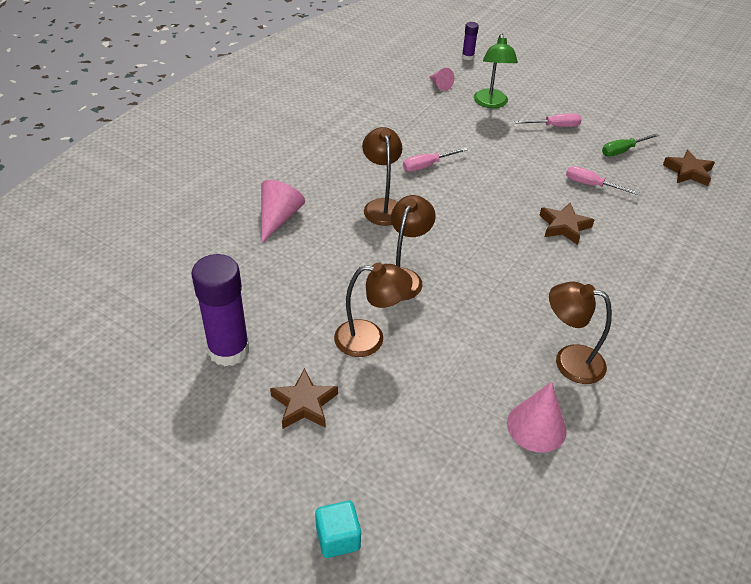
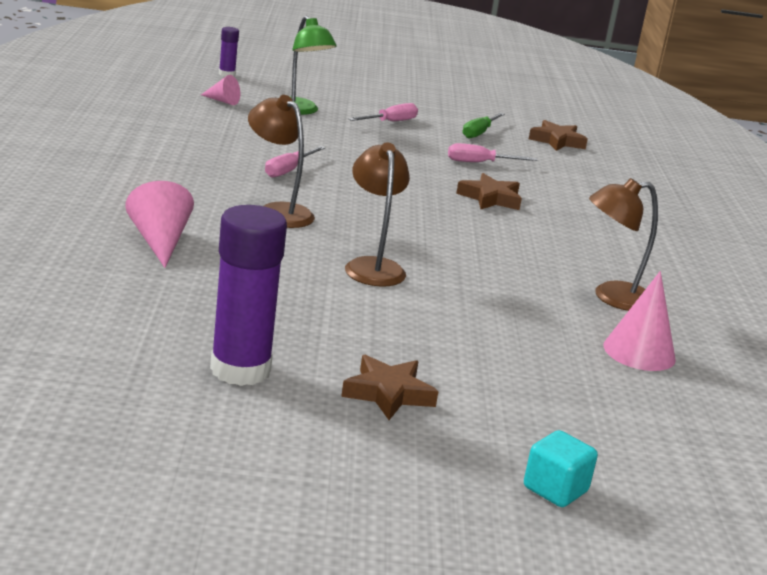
camera: 35 degrees left, 20 degrees down
brown lamp [334,262,413,357] -> none

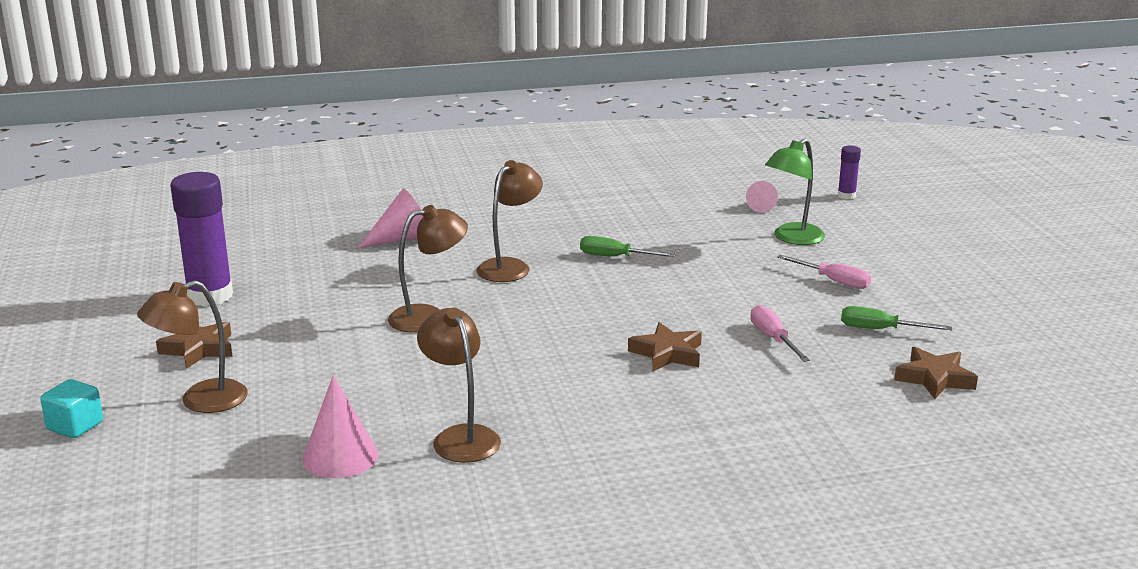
camera: 80 degrees right, 0 degrees up
pink screwdriver [265,146,326,178] -> green screwdriver [580,236,676,257]
none -> brown lamp [137,280,248,413]

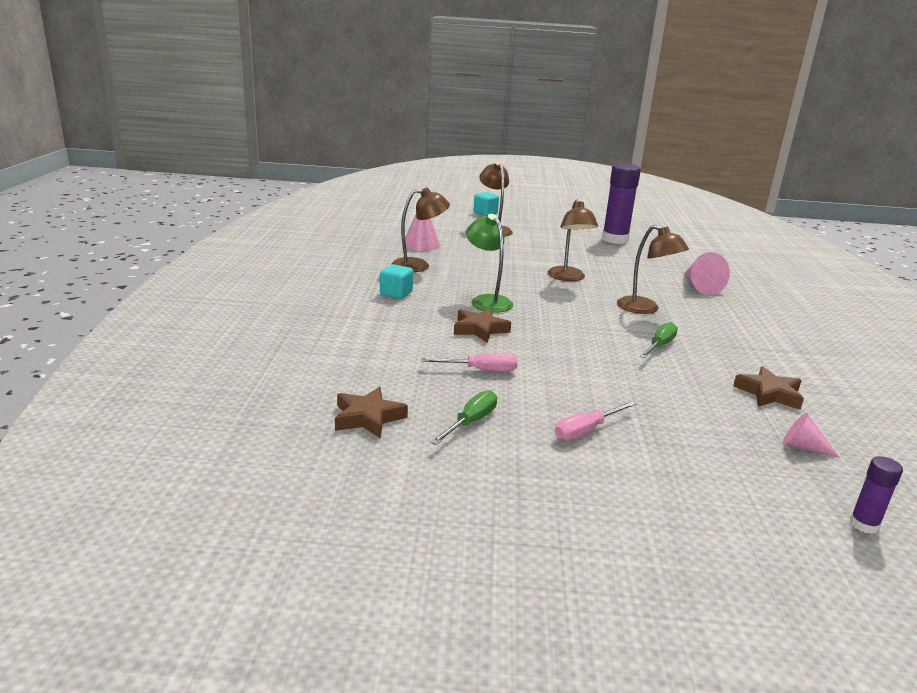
camera: 105 degrees right, 0 degrees up
brown star [156,321,233,369] -> brown star moved to [733,366,804,410]
green lamp [765,138,825,245] -> green lamp moved to [466,214,513,313]
none -> turquoise cube [380,264,413,299]

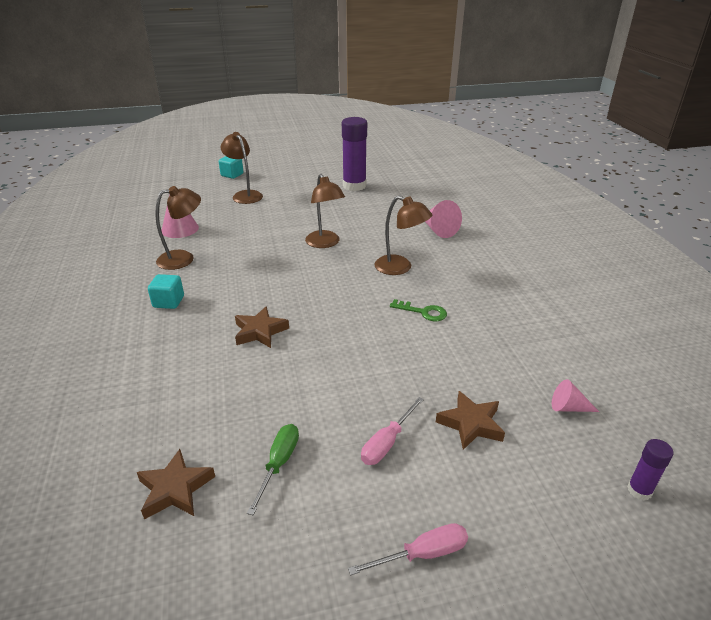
camera: 15 degrees left, 10 degrees up
pink screwdriver [421,353,518,372] -> pink screwdriver moved to [348,523,468,576]
green lamp [466,214,513,313] -> none
green screwdriver [640,322,678,358] -> green key [390,299,447,321]
brown star [733,366,804,410] -> brown star moved to [436,391,505,450]

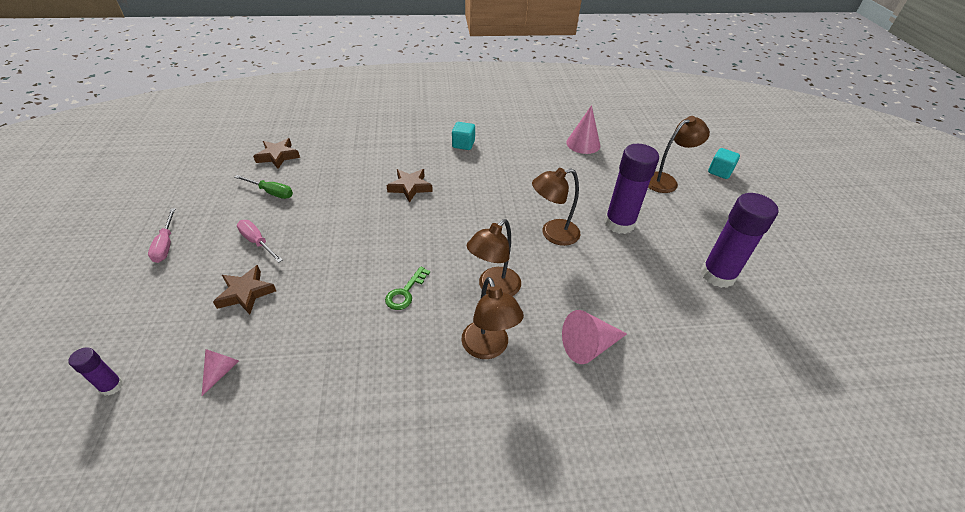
camera: 95 degrees right, 10 degrees up
brown lamp [155,186,201,270] -> brown lamp moved to [462,277,524,359]
none -> purple glue stick [604,144,659,234]

